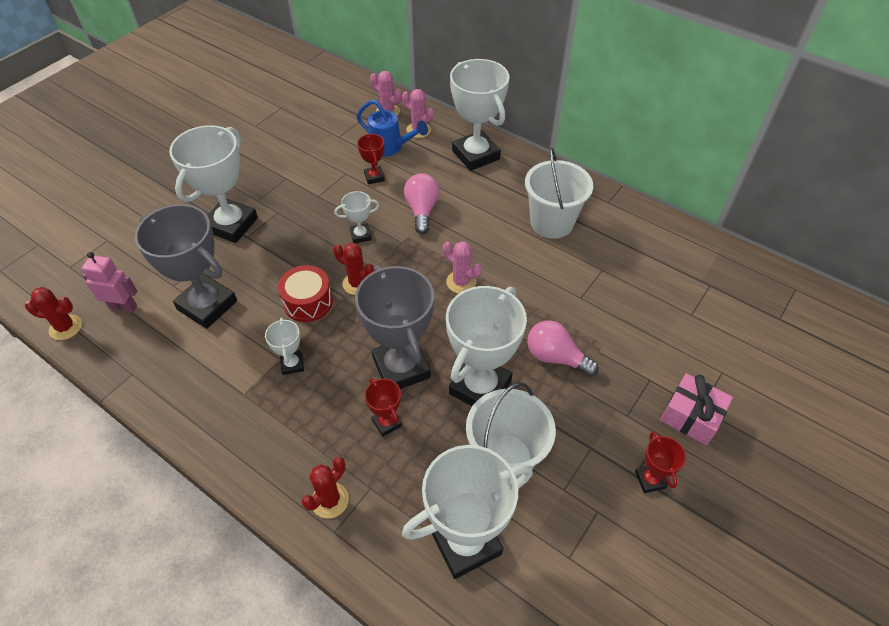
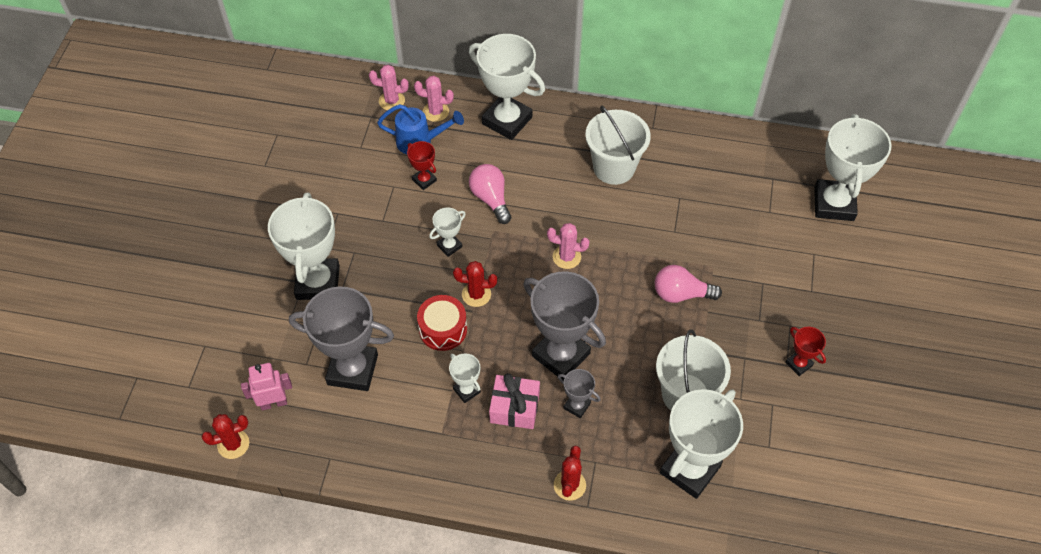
camera: 25 degrees left, 5 degrees up
red trophy [365,378,402,437] -> grey trophy [558,369,601,418]
white trophy [446,286,527,406] -> white trophy moved to [814,114,892,221]
pink gift [661,373,733,445] -> pink gift moved to [489,373,540,429]

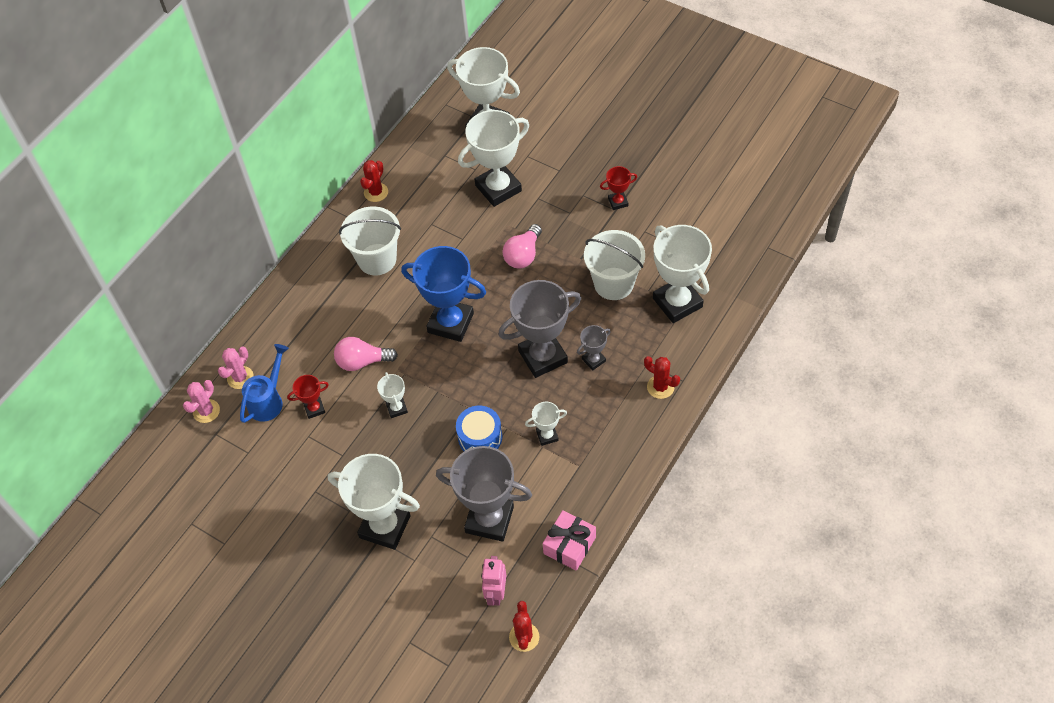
camera: 65 degrees left, 0 degrees up
grey trophy [289,287,394,391] -> grey trophy turned 75 degrees clockwise [436,446,532,542]
red drum [417,295,467,351] -> blue drum [456,406,502,451]
red cactus [453,261,497,307] -> red cactus moved to [360,160,388,202]
white trophy [469,34,545,140] -> white trophy moved to [458,110,529,207]
pink gift [489,373,540,429] -> pink gift moved to [543,510,596,571]
pink cactus [547,223,590,269] -> blue trophy [401,246,486,342]

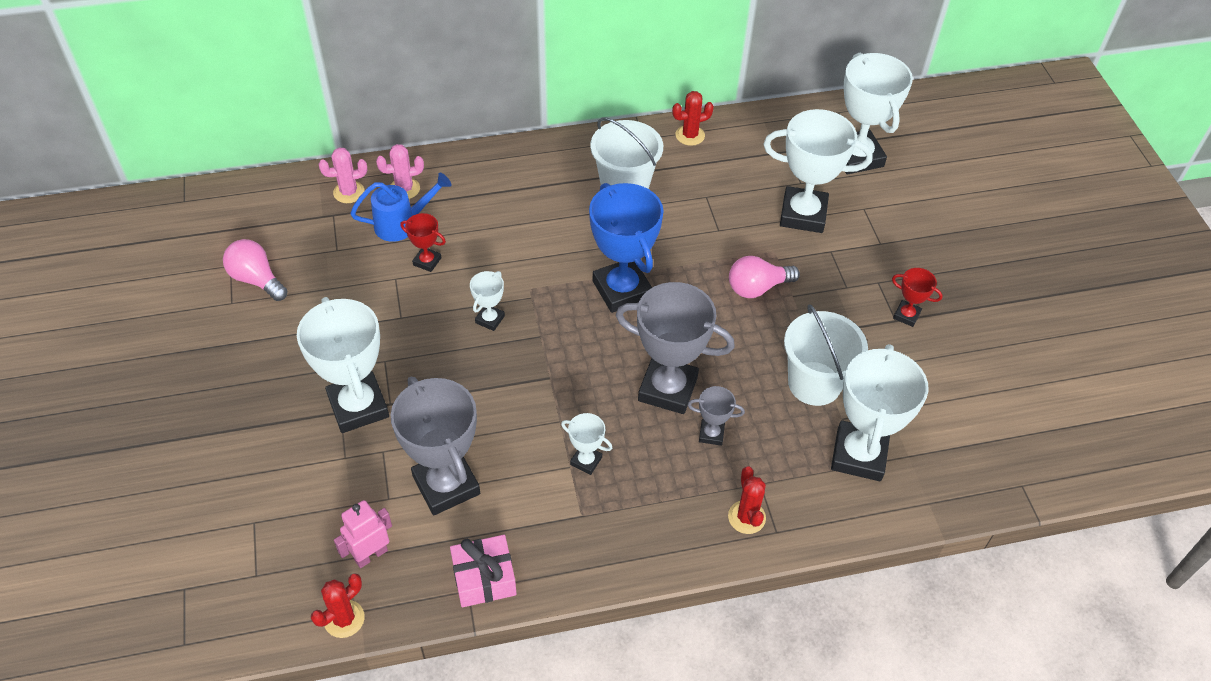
camera: 40 degrees right, 5 degrees down
pink light bulb [334,337,398,371] -> pink light bulb moved to [223,239,287,301]
blue drum [456,406,502,451] -> none

